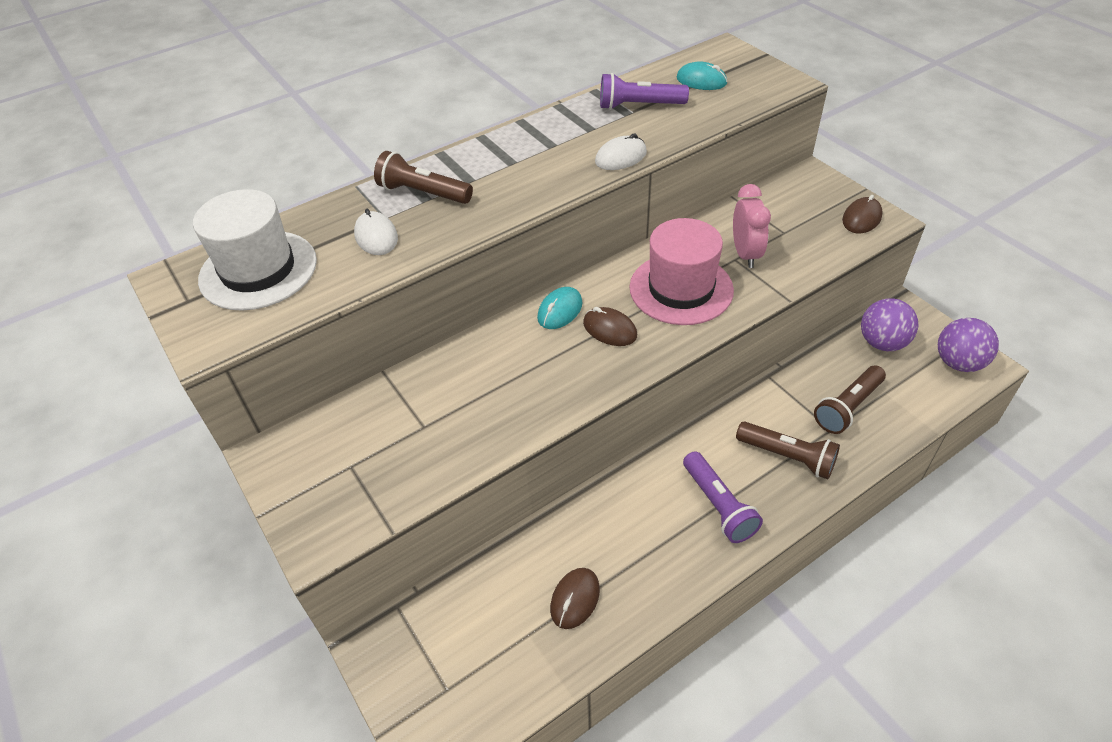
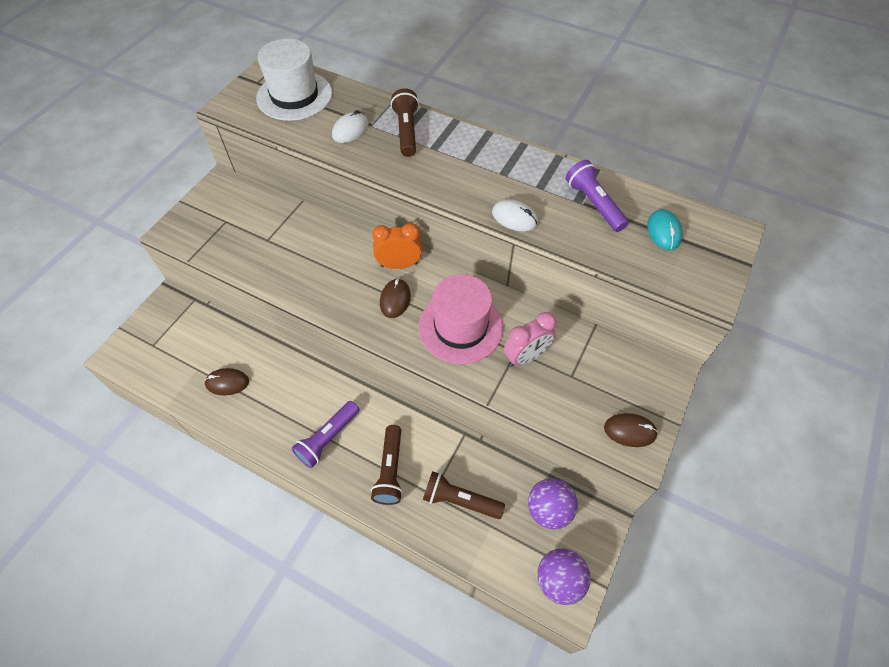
camera: 60 degrees right, 10 degrees up
turquoise mouse [537,287,582,329] -> orange clock [372,223,422,269]

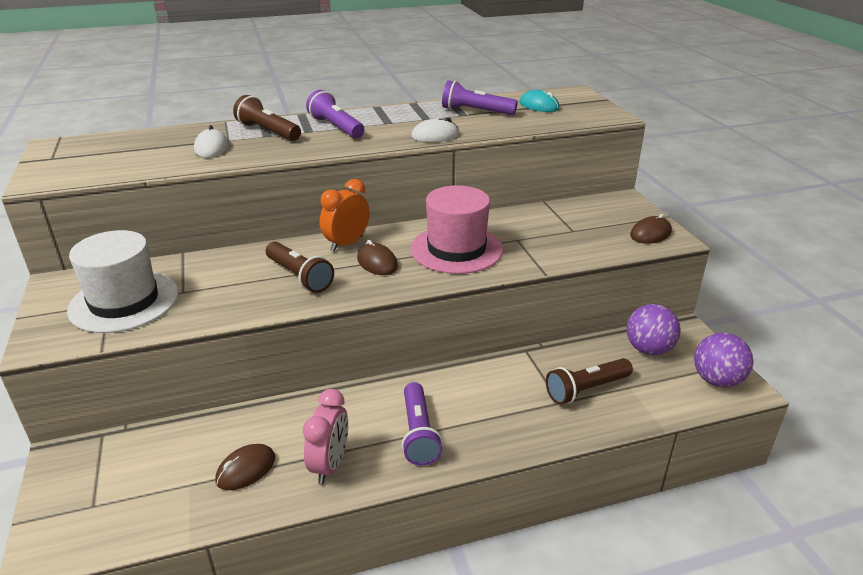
camera: 45 degrees left, 25 degrees down
white hat [256,39,332,121] -> white hat moved to [67,230,179,333]
brown flashlight [371,425,403,505] -> brown flashlight moved to [266,242,334,293]
pink clock [504,312,556,367] -> pink clock moved to [303,389,348,484]
none -> purple flashlight [306,90,364,139]

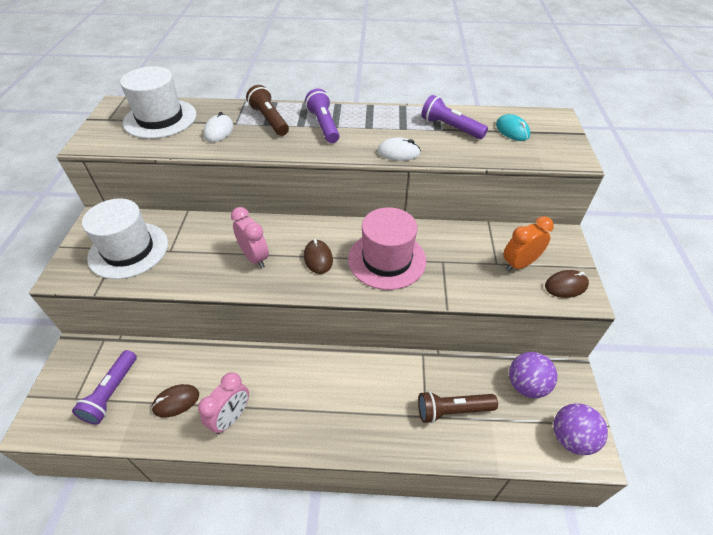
camera: 20 degrees right, 15 degrees up
brown flashlight [266,242,334,293] -> pink clock [231,207,269,268]
orange clock [320,179,369,252] -> orange clock moved to [503,216,554,272]
purple flashlight [402,382,443,466] -> purple flashlight moved to [72,350,137,425]
none -> white hat [120,66,196,139]

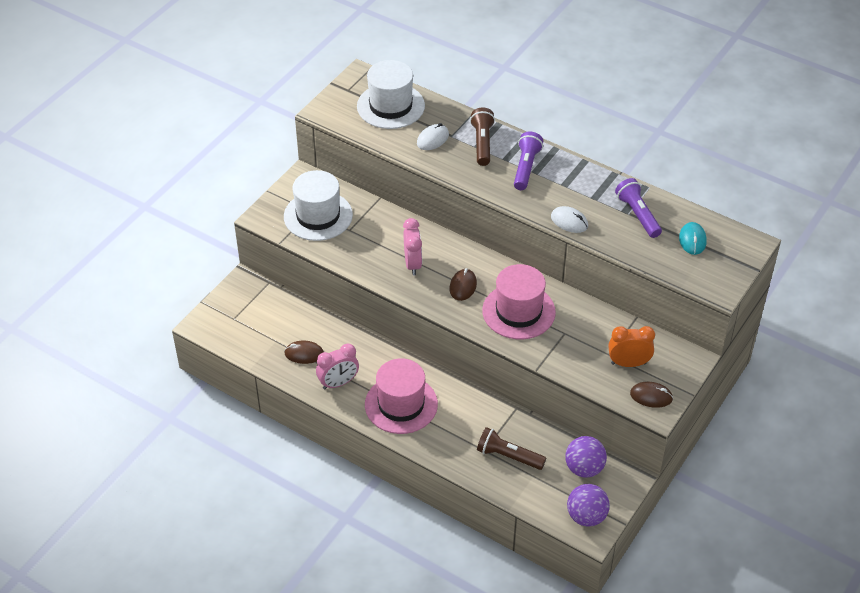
camera: 30 degrees right, 0 degrees up
purple flashlight [72,350,137,425] -> none
none -> pink hat [365,358,438,434]

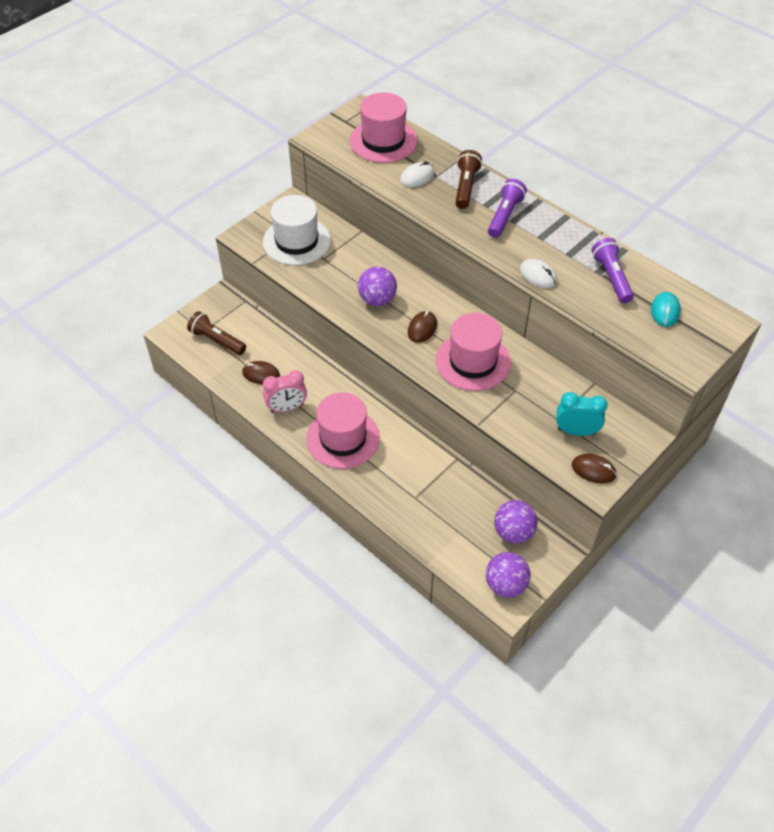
camera: 10 degrees right, 5 degrees up
white hat [357,60,425,129] -> pink hat [350,92,417,163]
pink clock [403,218,422,275] -> purple ball [358,267,397,306]
brown flashlight [477,427,546,470] -> brown flashlight moved to [187,311,246,355]
orange clock [608,326,655,367] -> turquoise clock [556,392,608,436]

